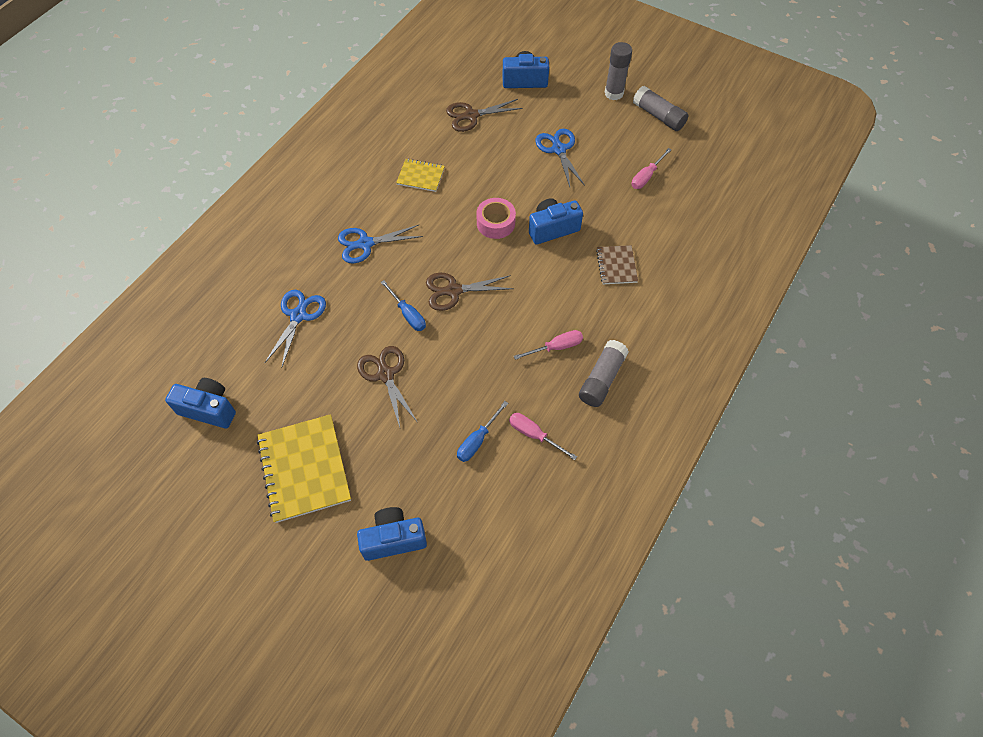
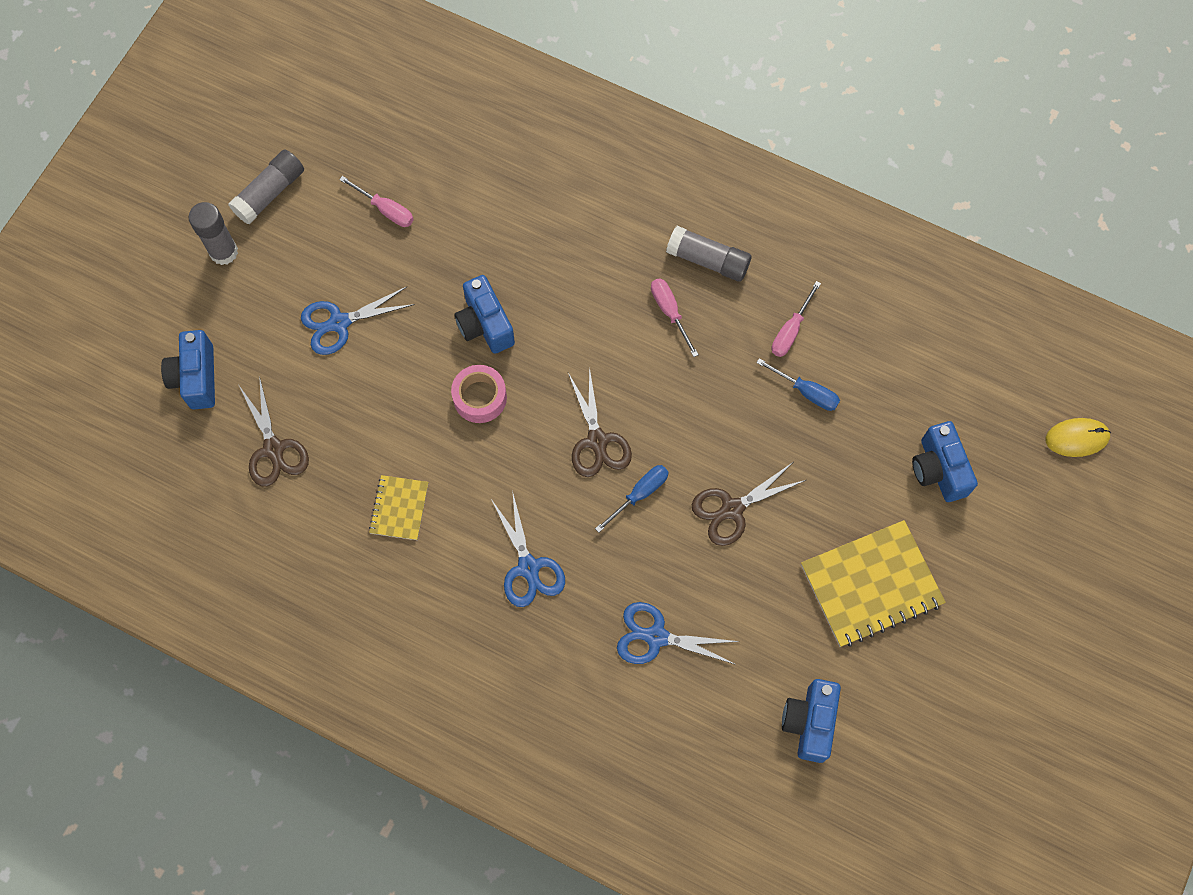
camera: 95 degrees left, 10 degrees up
brown notebook [596,245,638,284] -> none
none -> yellow mouse [1046,418,1111,457]

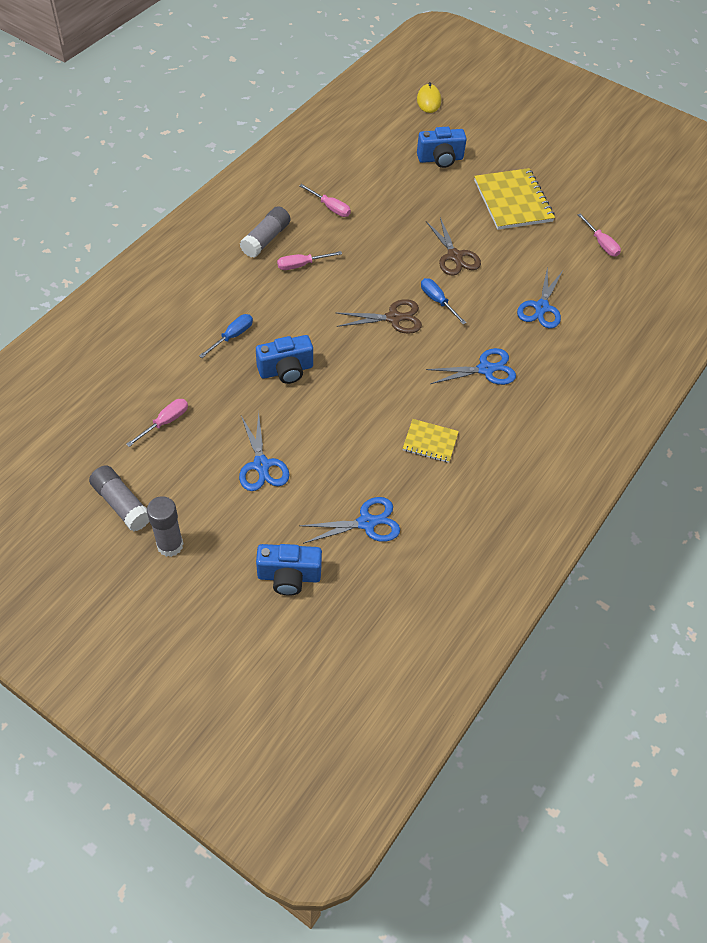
camera: 85 degrees left, 15 degrees down
brown scissors [239,376,309,487] -> blue scissors [300,497,400,544]
pink tape [451,365,507,423] -> none
blue screwdriver [756,358,840,411] -> blue screwdriver moved to [199,314,253,358]
blue camera [782,679,841,763] -> pink screwdriver [577,213,621,257]

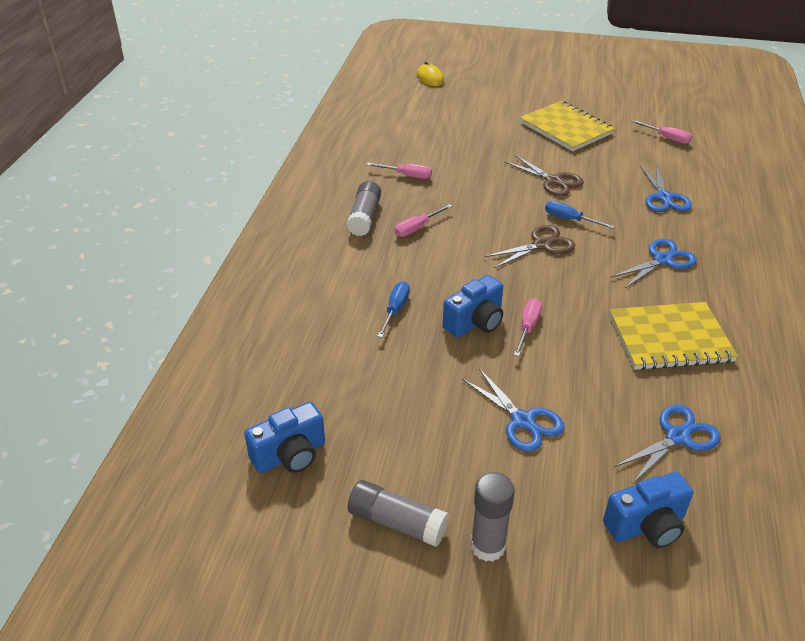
camera: 20 degrees left, 15 degrees down
pink screwdriver [126,399,188,447] -> pink screwdriver moved to [514,298,542,356]
yellow notebook [403,419,459,463] -> yellow notebook [610,302,738,370], size x1.87
blue camera [417,127,467,168] -> blue camera moved to [244,402,325,473]

